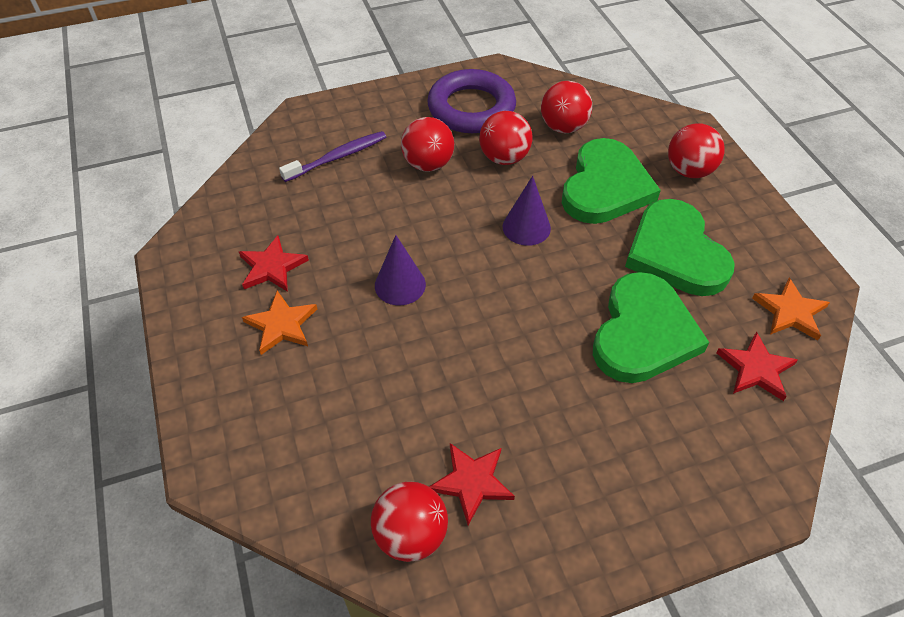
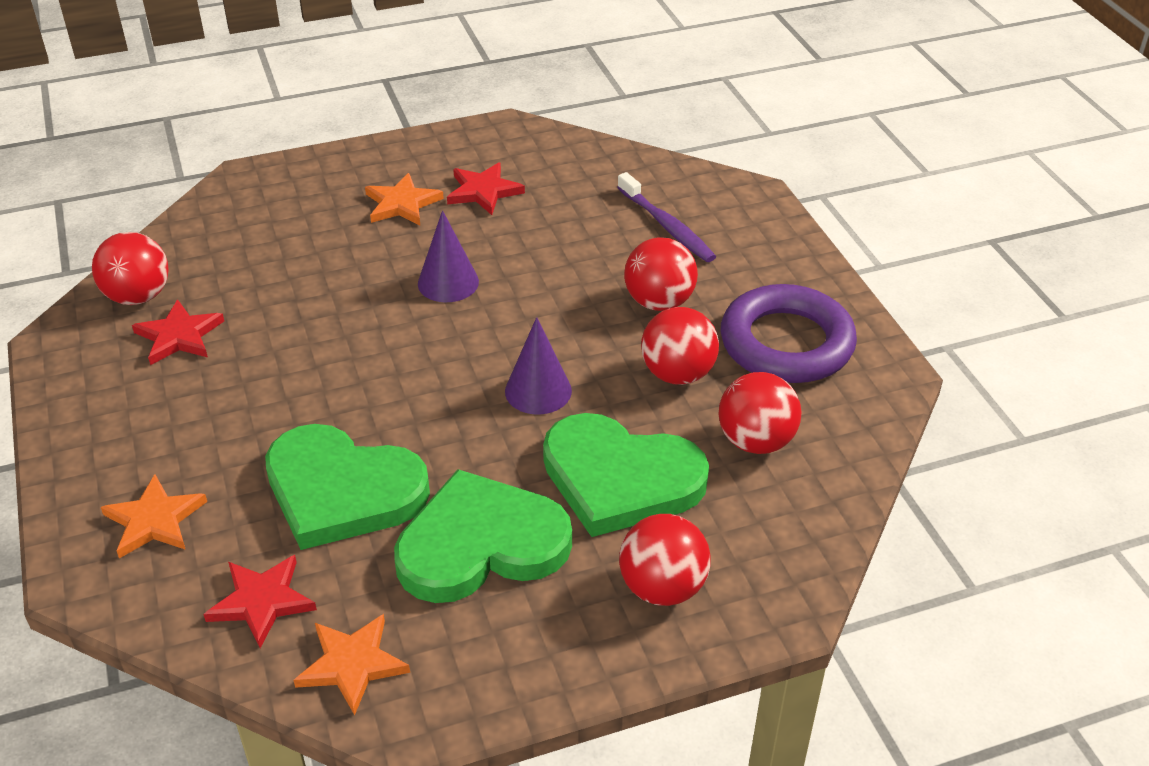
camera: 90 degrees right, 10 degrees down
none -> orange star [101,474,207,558]

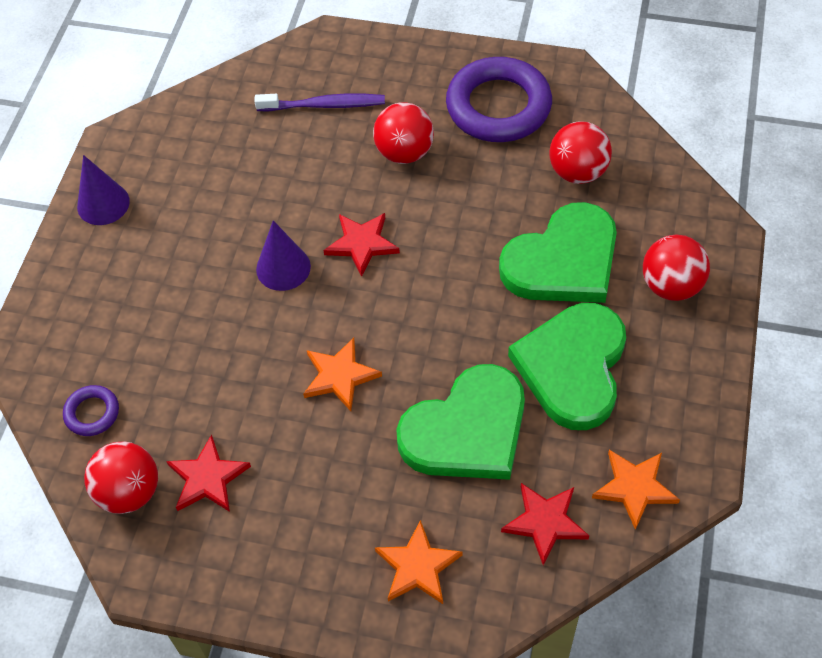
camera: 55 degrees left, 15 degrees up
orange star [365,173,444,225] -> orange star moved to [303,338,382,411]
red star [447,162,525,215] -> red star moved to [323,213,400,277]
purple cone [505,317,572,415] -> purple cone moved to [77,155,130,225]
red ball [641,307,719,385] -> none
none -> purple ring [63,385,119,436]

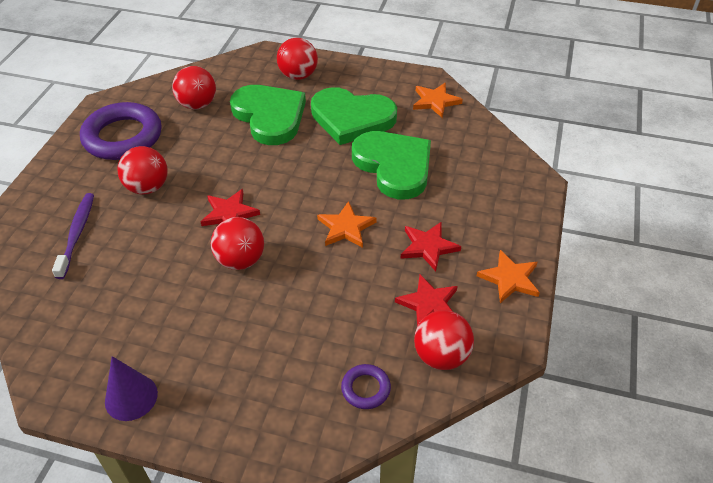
camera: 90 degrees left, 10 degrees down
purple cone [256,221,311,291] -> red ball [211,217,264,270]
orange star [375,520,463,604] -> orange star moved to [477,250,540,303]
red star [501,483,589,565] -> red star moved to [400,222,461,271]

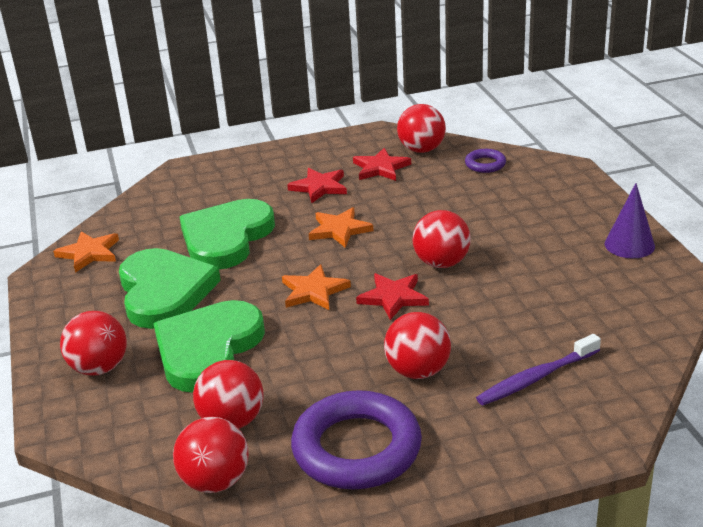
camera: 120 degrees left, 15 degrees down
orange star [477,250,540,303] -> orange star moved to [282,264,351,310]
none -> red ball [173,417,249,493]

